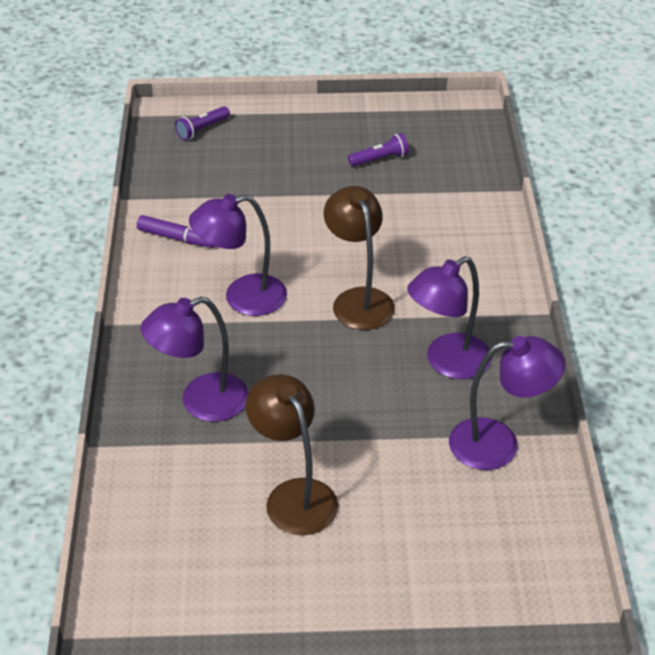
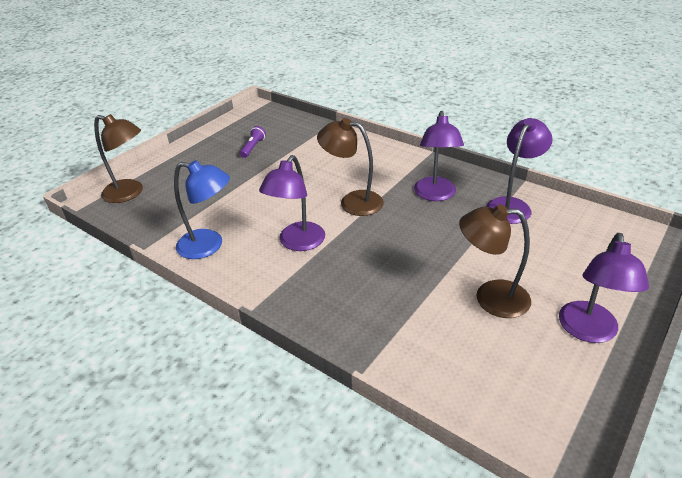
camera: 50 degrees left, 5 degrees down
purple marker [137,215,214,248] -> blue lamp [174,160,230,259]
purple lamp [141,297,249,422] -> purple lamp moved to [559,233,649,343]
purple flashlight [175,106,230,140] -> brown lamp [94,114,143,203]

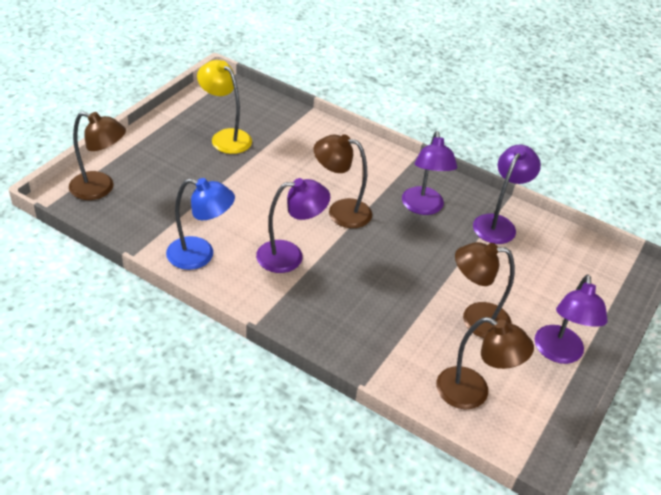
camera: 10 degrees left, 5 degrees up
purple flashlight [240,126,266,158] -> yellow lamp [197,60,252,154]
purple lamp [259,155,325,251] -> purple lamp turned 120 degrees counterclockwise [256,178,330,273]
none -> brown lamp [436,317,534,410]

